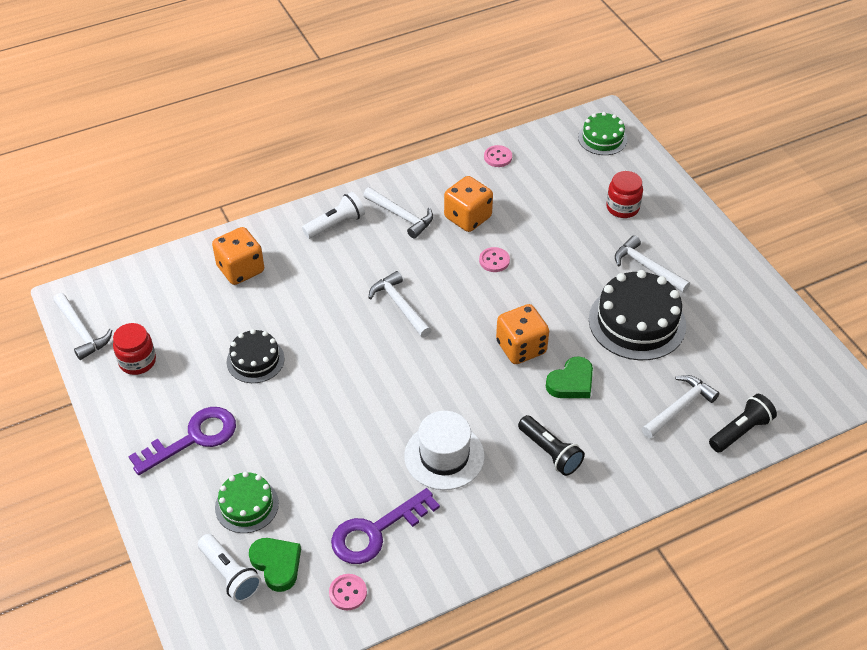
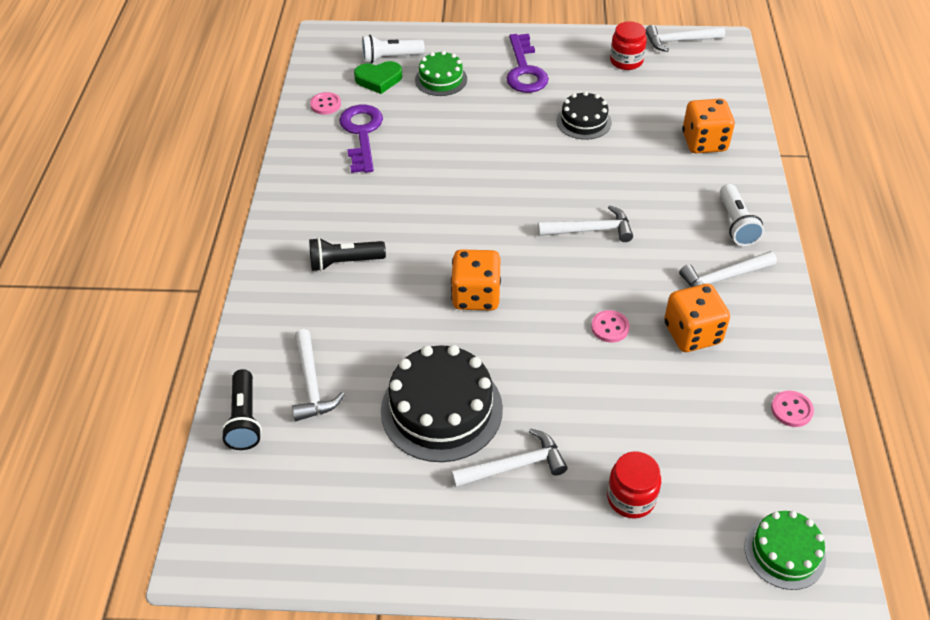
camera: 120 degrees right, 0 degrees up
white hat [404,411,485,490] -> none
green heart [546,356,593,398] -> none

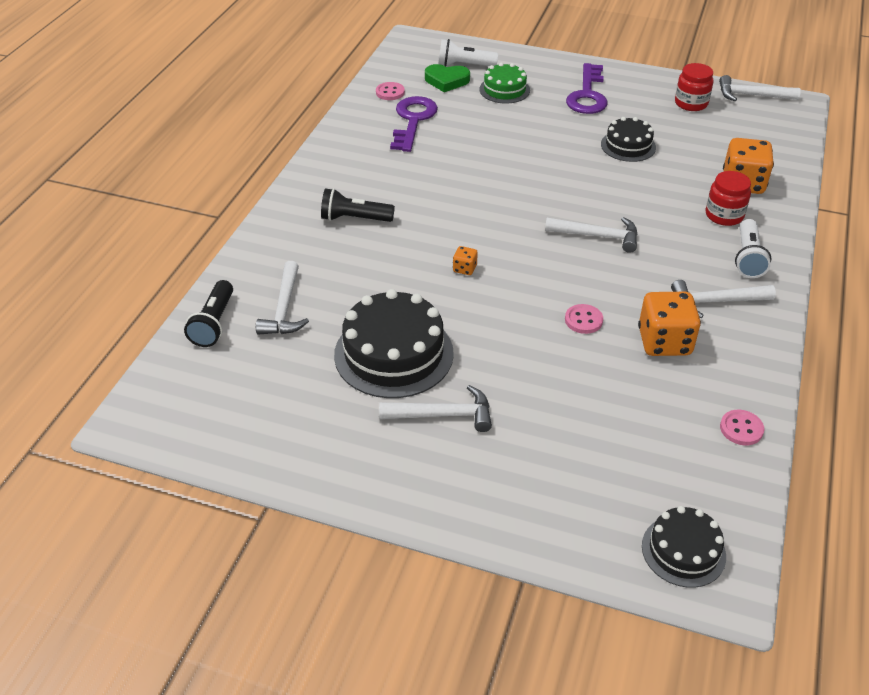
camera: 15 degrees right, 5 degrees down
orange dice [451,250,501,311] -> orange dice [453,246,478,275], size x0.46
red jar [607,451,661,519] -> red jar moved to [705,171,751,226]
green cake [744,511,826,590] -> black cake [642,506,726,588]

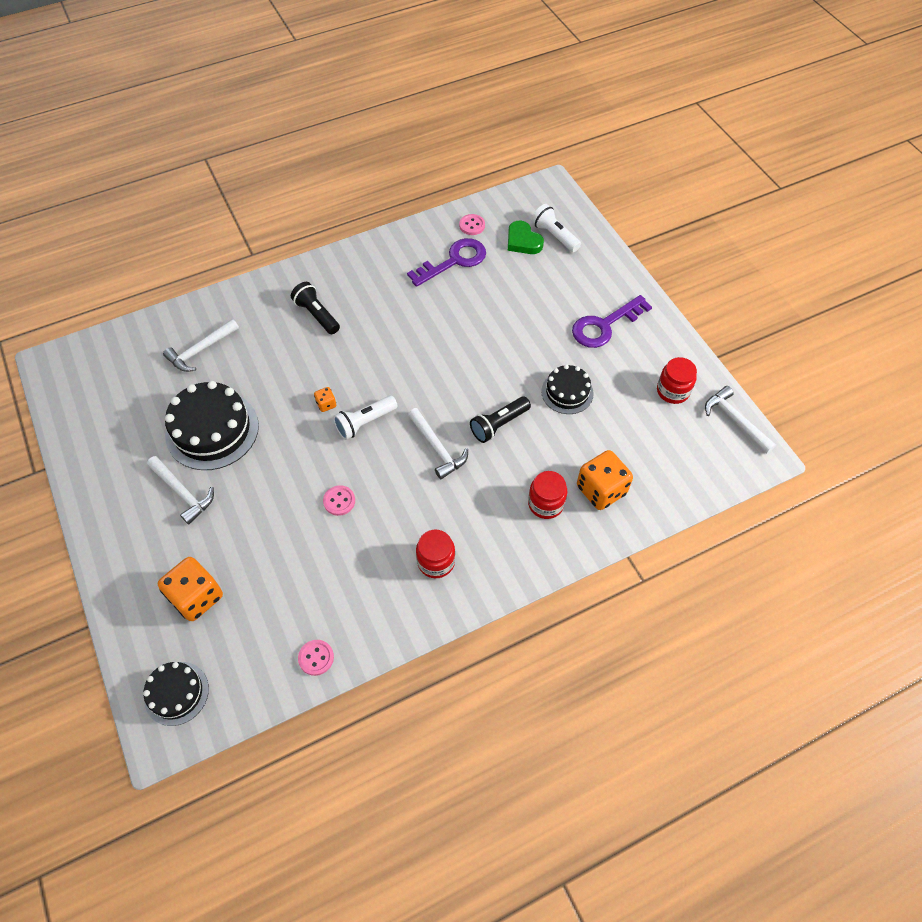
camera: 45 degrees right, 15 degrees up
black flashlight [184,280,233,347] -> black flashlight moved to [470,397,531,443]
green cake [479,63,530,103] -> none
orange dice [638,292,701,356] -> orange dice moved to [158,557,223,621]
white hammer [671,280,776,318] -> red jar [416,530,455,578]
white flashlight [735,219,771,278] -> white flashlight moved to [333,395,398,440]

